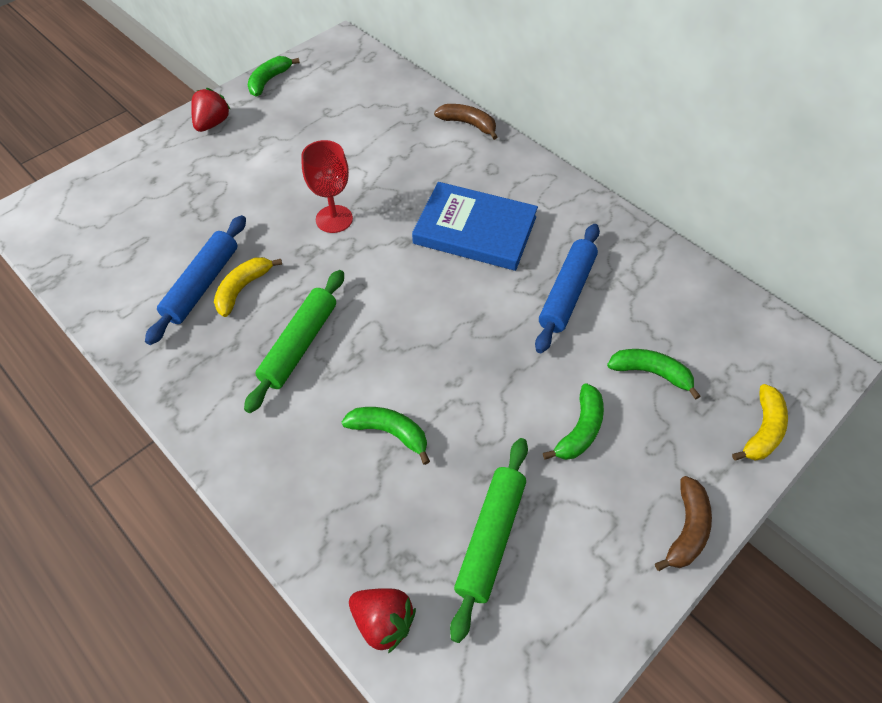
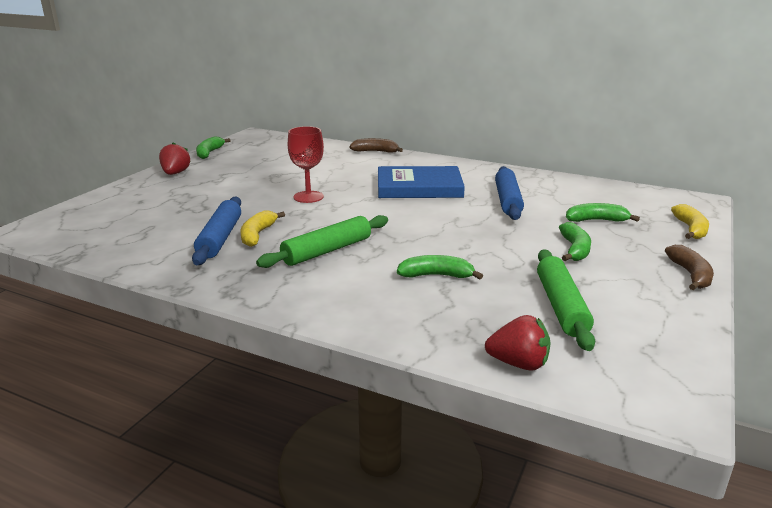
camera: 20 degrees left, 30 degrees down
green rolling pin [244,270,344,413] -> green rolling pin turned 45 degrees clockwise [256,215,388,268]

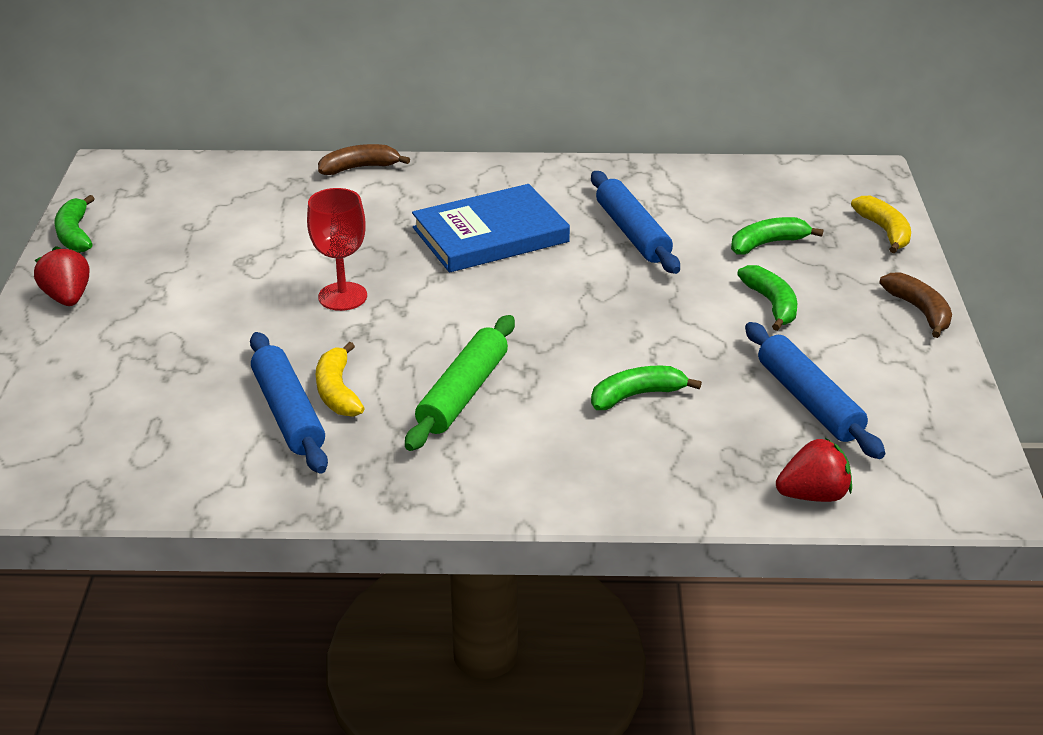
camera: 25 degrees left, 10 degrees up
green rolling pin [537,249,595,351] -> blue rolling pin [745,322,885,459]

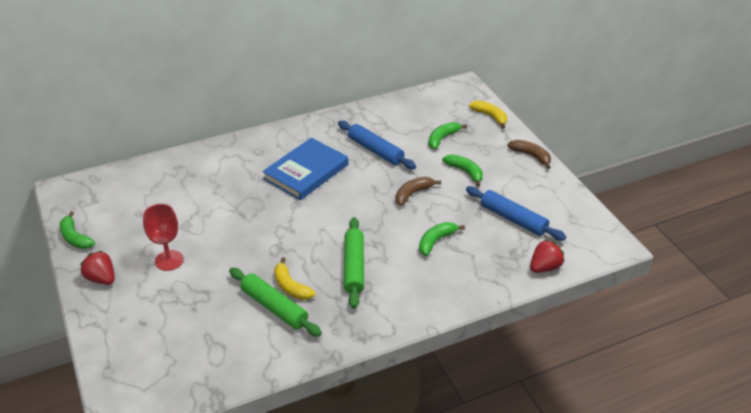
camera: 25 degrees left, 5 degrees up
blue rolling pin [250,332,328,474] -> green rolling pin [229,268,322,337]
red goblet [307,188,367,311] -> red goblet moved to [143,204,183,271]
brown banana [318,144,410,175] -> brown banana moved to [395,177,441,206]

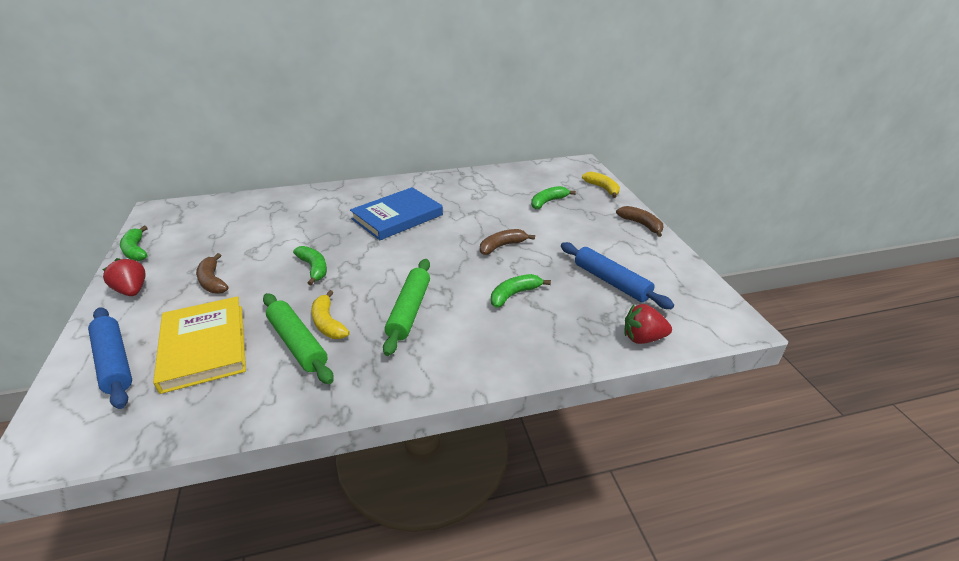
camera: 10 degrees right, 5 degrees down
red goblet [143,204,183,271] -> brown banana [196,253,229,294]
blue rolling pin [338,120,416,169] -> blue rolling pin moved to [88,307,132,409]
green banana [442,154,483,187] -> green banana moved to [293,246,327,285]
red strawberry [530,239,565,273] -> red strawberry turned 150 degrees counterclockwise [624,304,672,344]
none -> yellow book [153,296,246,394]

